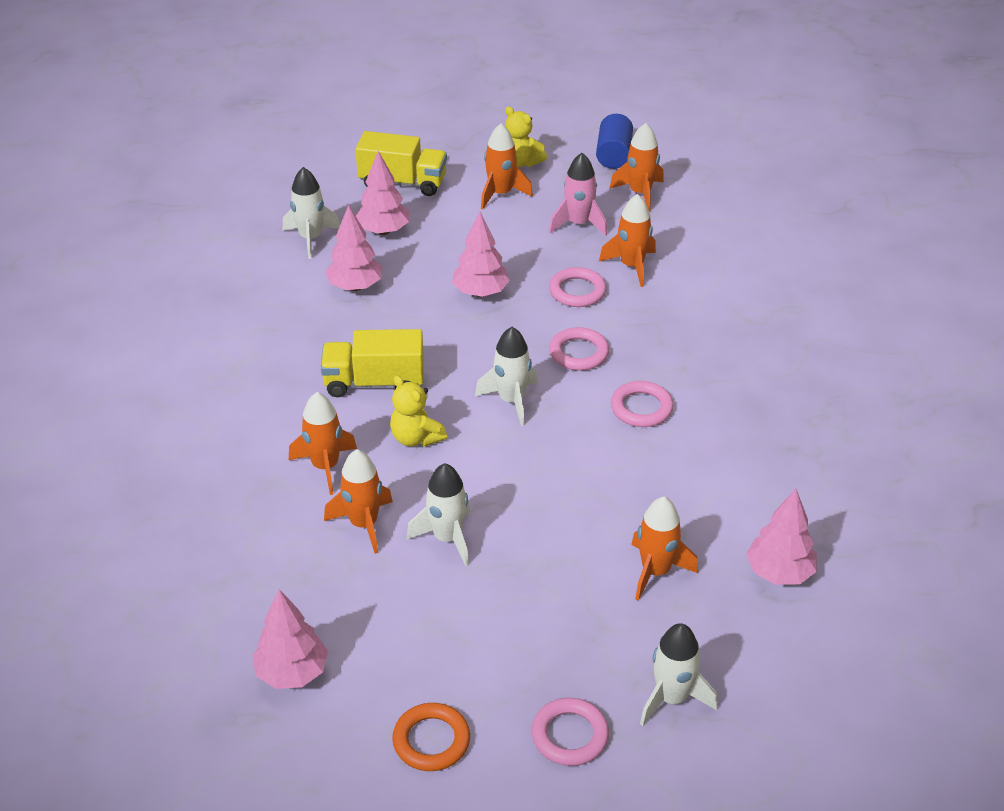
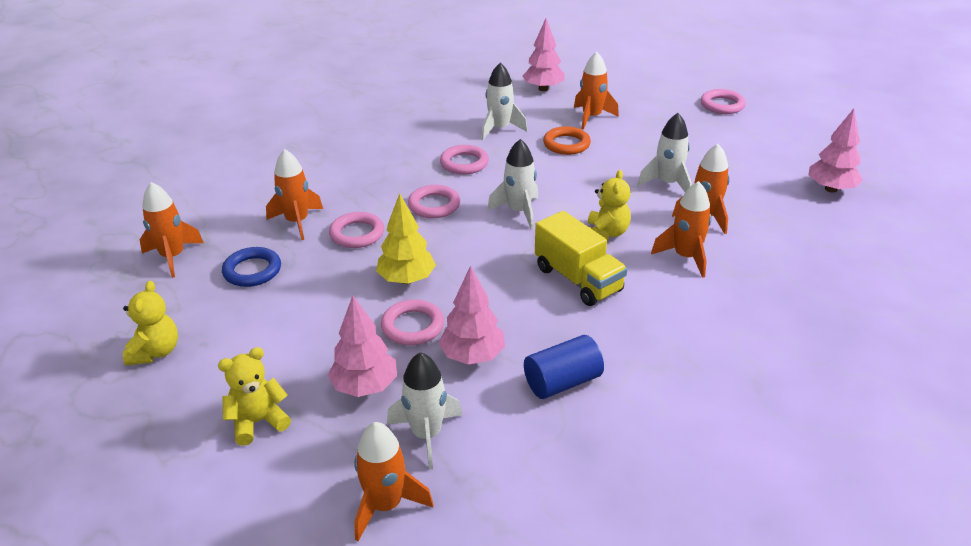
camera: 125 degrees left, 5 degrees down
yellow truck [356,131,447,196] -> yellow teddy bear [218,347,291,446]
orange ring [392,703,470,771] -> orange ring moved to [543,126,591,155]
pink tree [452,211,510,297] -> yellow tree [376,193,436,284]
orange rocket [481,124,533,209] -> orange rocket moved to [354,422,433,541]
pink rocket [549,153,607,236] -> blue ring [222,247,281,287]
blue cylinder [596,114,633,169] -> blue cylinder moved to [524,335,604,399]
white rocket [640,623,718,726] -> white rocket moved to [481,63,528,140]
none -> pink ring [381,299,444,345]

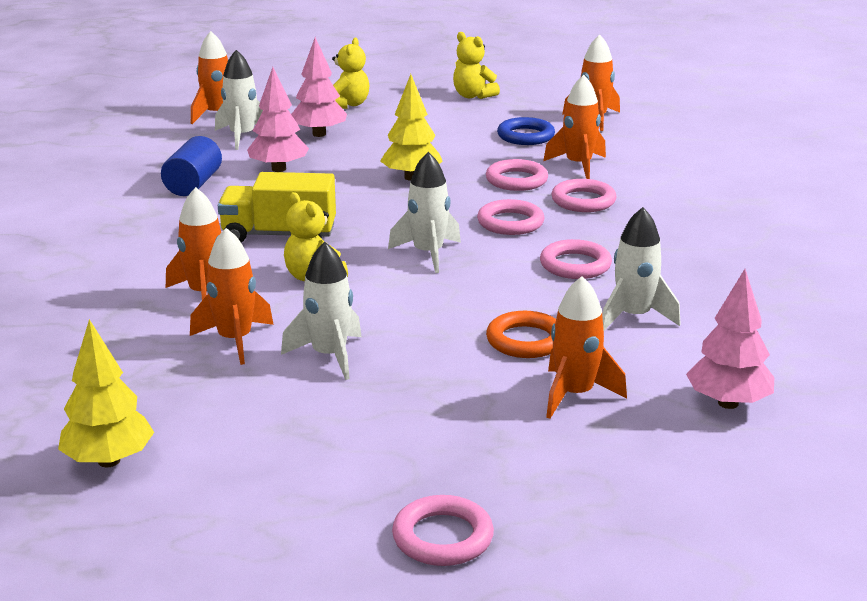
camera: 130 degrees right, 10 degrees down
pink ring [381,299,444,345] -> pink ring moved to [551,179,616,212]
pink tree [808,109,863,193] -> yellow tree [58,319,154,467]

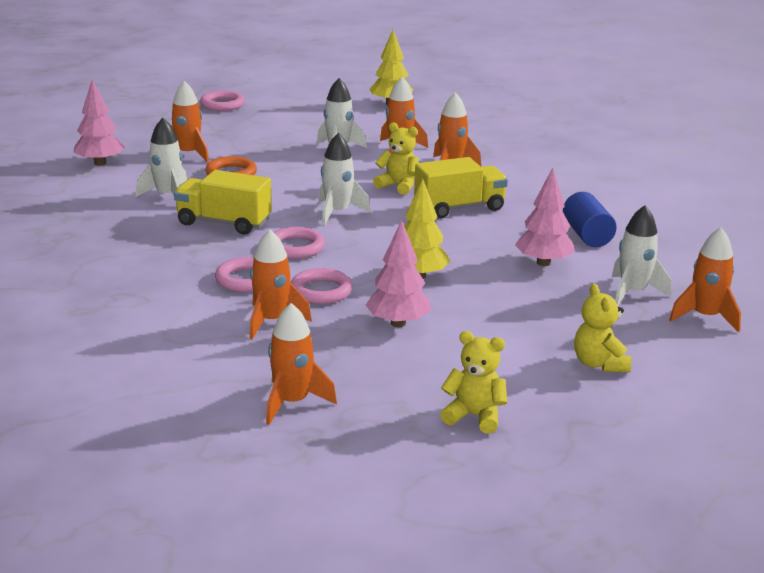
camera: 155 degrees right, 0 degrees up
pink tree [291,37,347,137] -> pink tree moved to [366,220,431,327]
blue ring [497,117,555,145] -> none
pink ring [540,239,612,279] -> yellow truck [174,170,272,235]

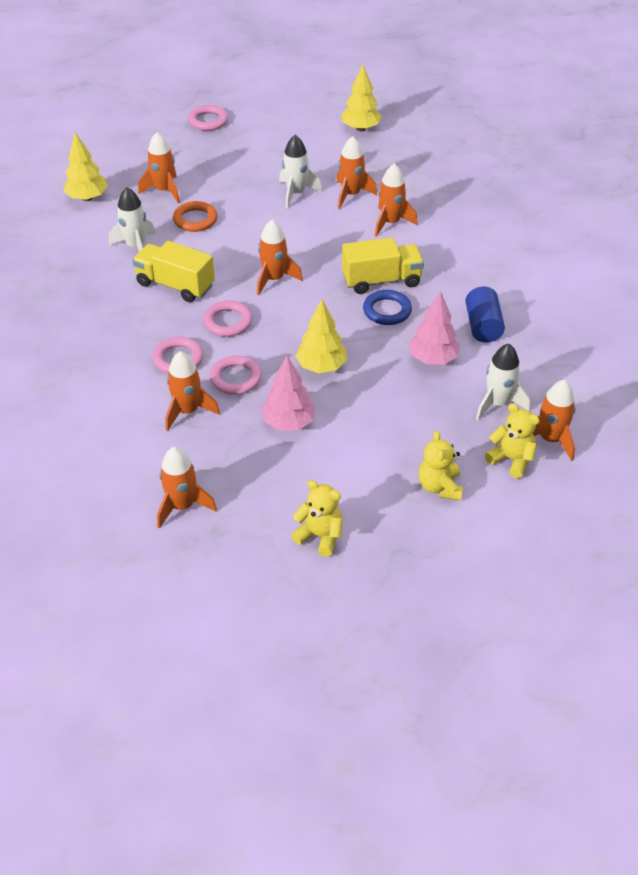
camera: 10 degrees right, 20 degrees up
pink tree [74,79,125,166] -> yellow tree [64,132,108,201]
white rocket [319,133,371,226] -> orange rocket [257,220,303,295]
yellow teddy bear [373,122,419,195] -> yellow teddy bear moved to [485,403,540,479]
none -> blue ring [363,290,412,325]

